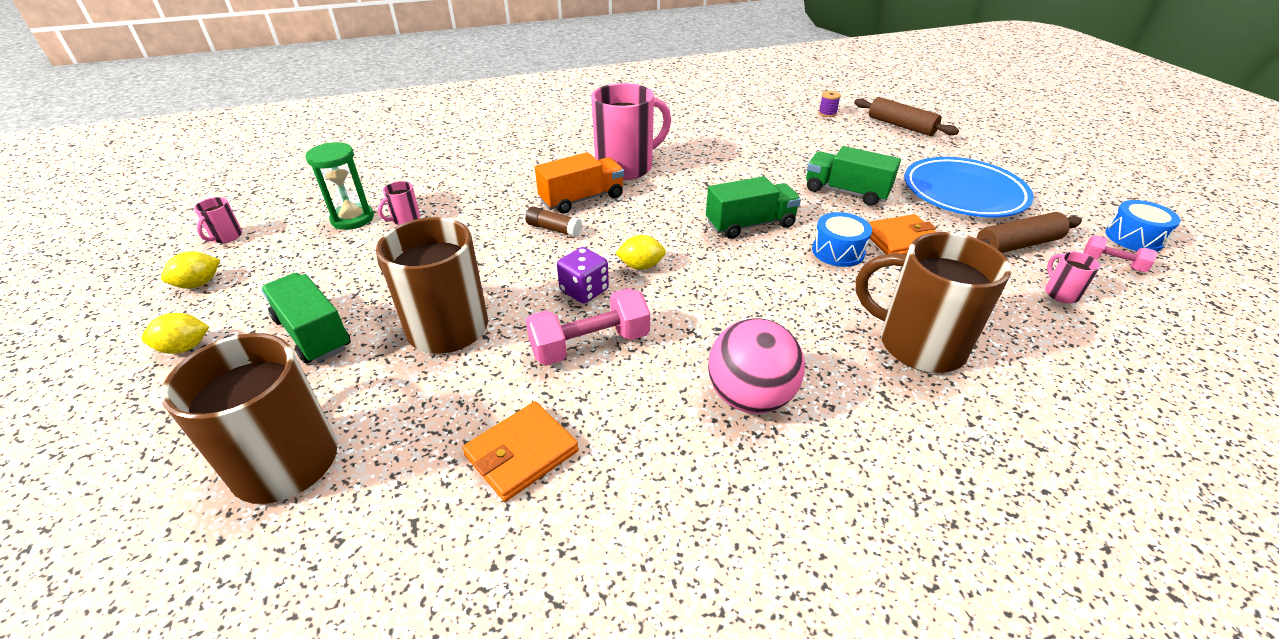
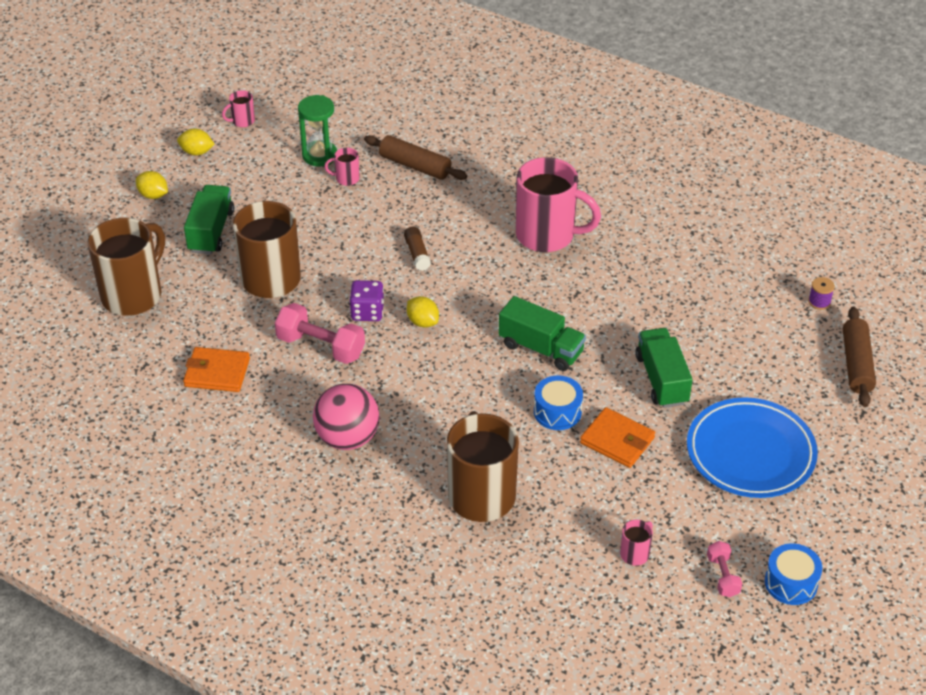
camera: 50 degrees right, 5 degrees up
orange truck [535,152,624,214] -> none
brown rolling pin [977,212,1082,253] -> brown rolling pin moved to [364,135,467,180]

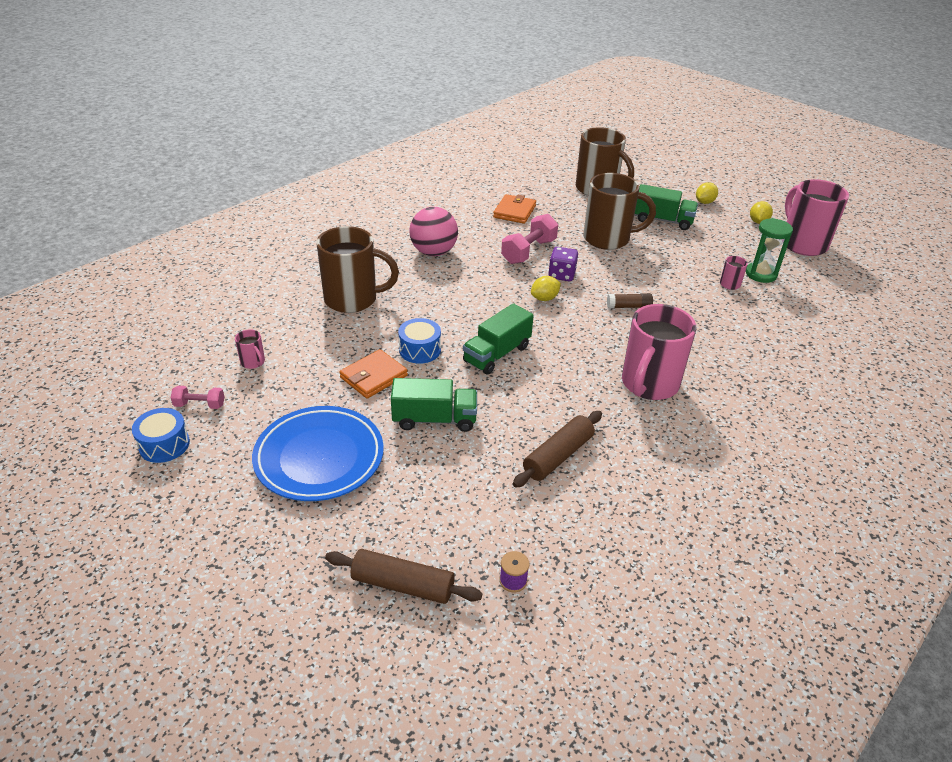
camera: 100 degrees right, 5 degrees down
pink mug [222,90,255,127] -> pink mug [785,179,849,256], size x2.39
brown rolling pin [364,135,467,180] -> brown rolling pin moved to [513,411,602,488]

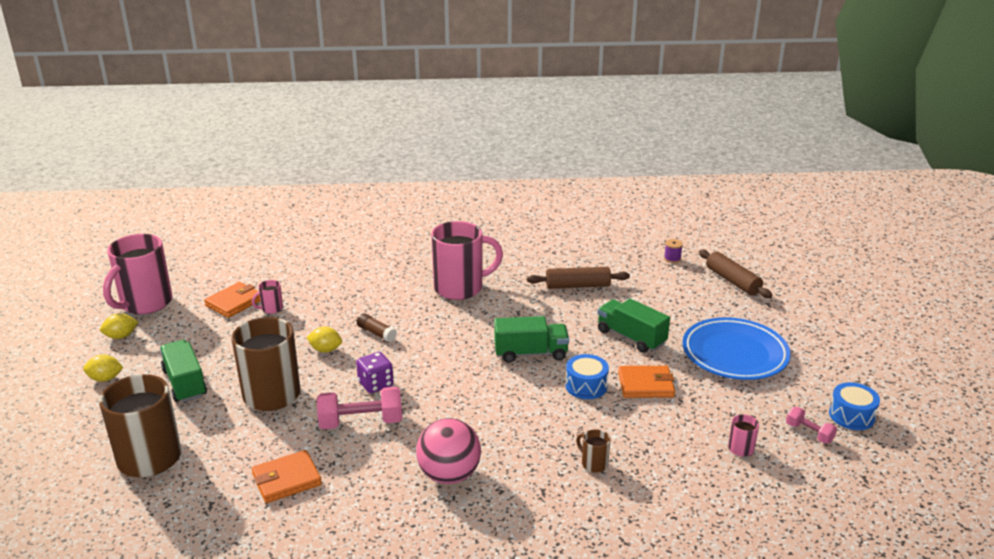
camera: 135 degrees left, 10 degrees down
brown mug [316,226,399,313] -> brown mug [576,429,611,472], size x0.42
yellow lemon [531,276,561,301] -> yellow lemon moved to [306,327,342,353]
green hourglass [746,218,793,283] -> orange wallet [204,282,261,318]

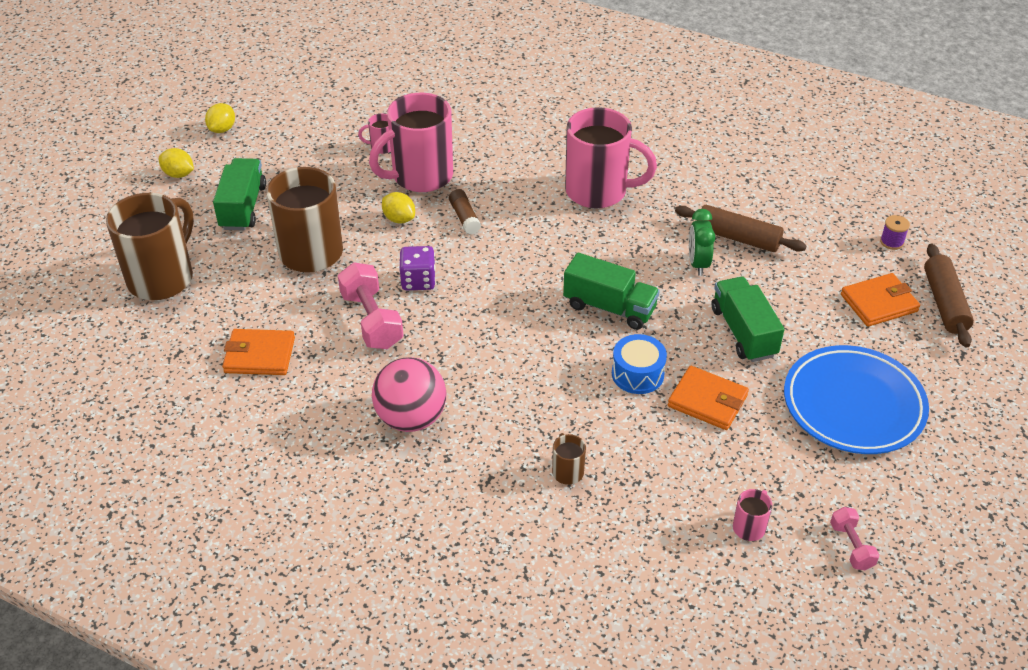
camera: 30 degrees right, 15 degrees up
yellow lemon [100,313,138,339] -> yellow lemon turned 75 degrees counterclockwise [205,103,235,133]
pink mug [103,234,172,314] -> pink mug moved to [369,93,453,192]
orange wallet [204,282,261,318] -> orange wallet moved to [841,273,920,327]
pink dumbbell [317,387,402,429] -> pink dumbbell turned 45 degrees clockwise [338,262,404,349]
blue drum [829,382,880,430] -> none
none -> green clock [689,209,715,276]

